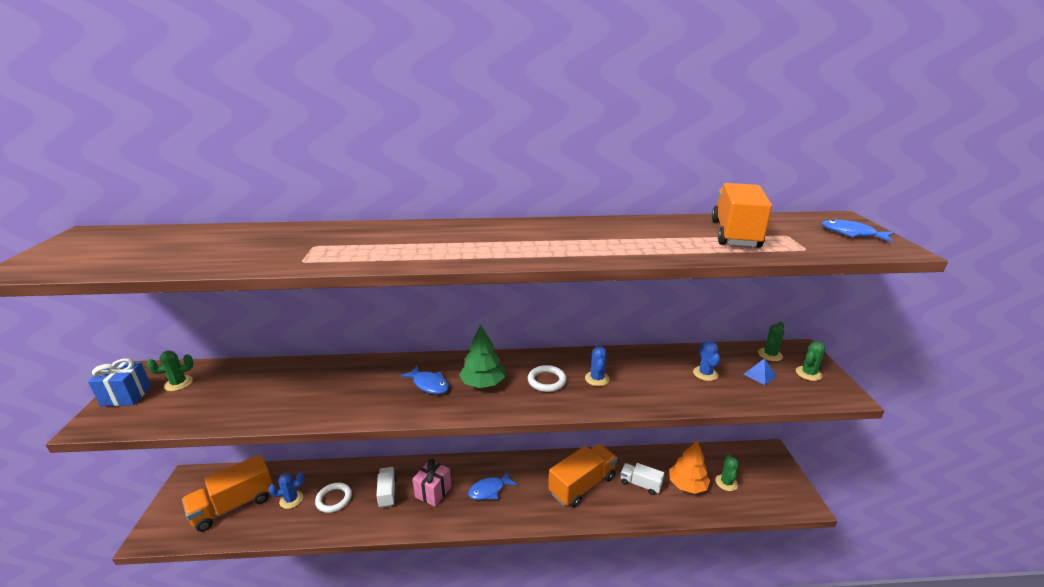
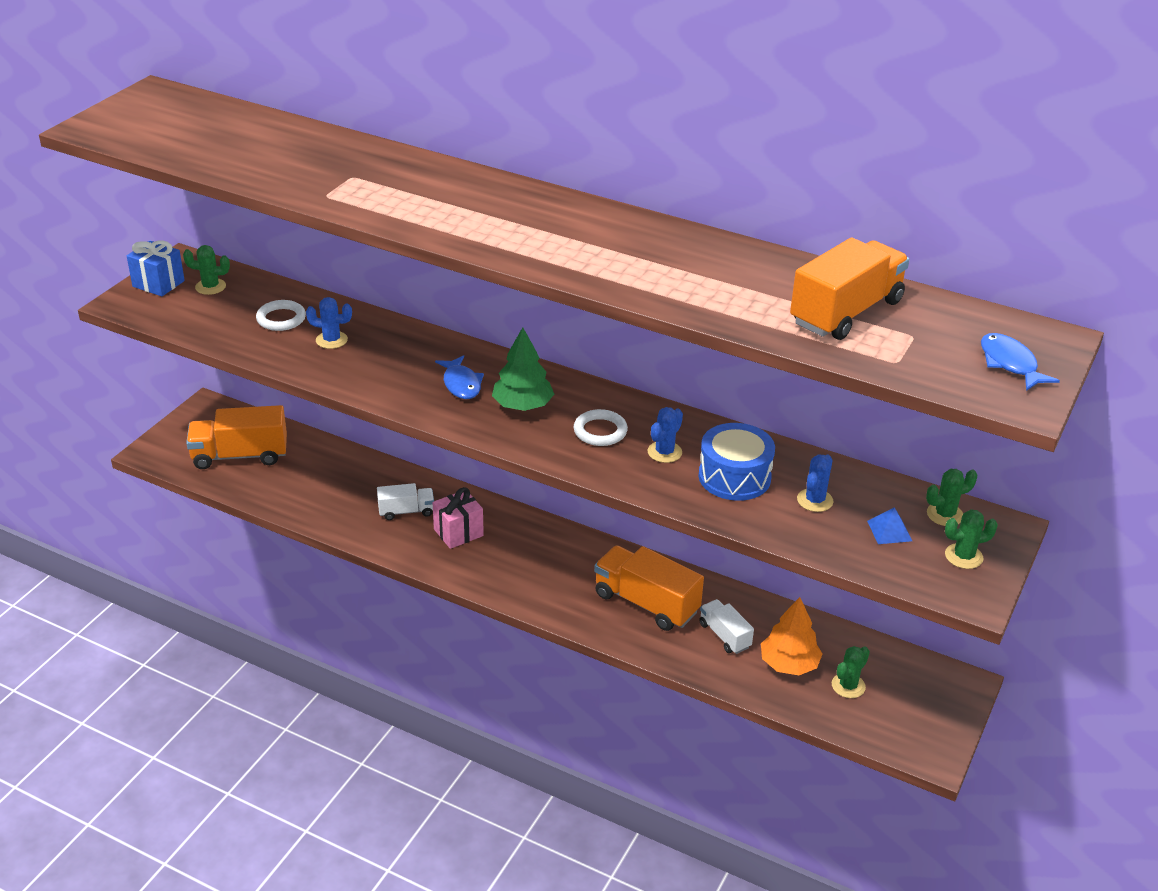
camera: 30 degrees right, 10 degrees up
blue cactus [269,473,304,509] -> blue cactus moved to [306,297,352,349]
white ring [315,483,352,513] -> white ring moved to [256,300,306,331]
white truck [377,467,397,508] -> white truck turned 60 degrees clockwise [377,483,434,520]
blue fish [468,471,517,500] -> none
orange truck [549,444,617,508] -> orange truck turned 135 degrees counterclockwise [594,545,704,631]
none -> blue drum [699,423,775,501]

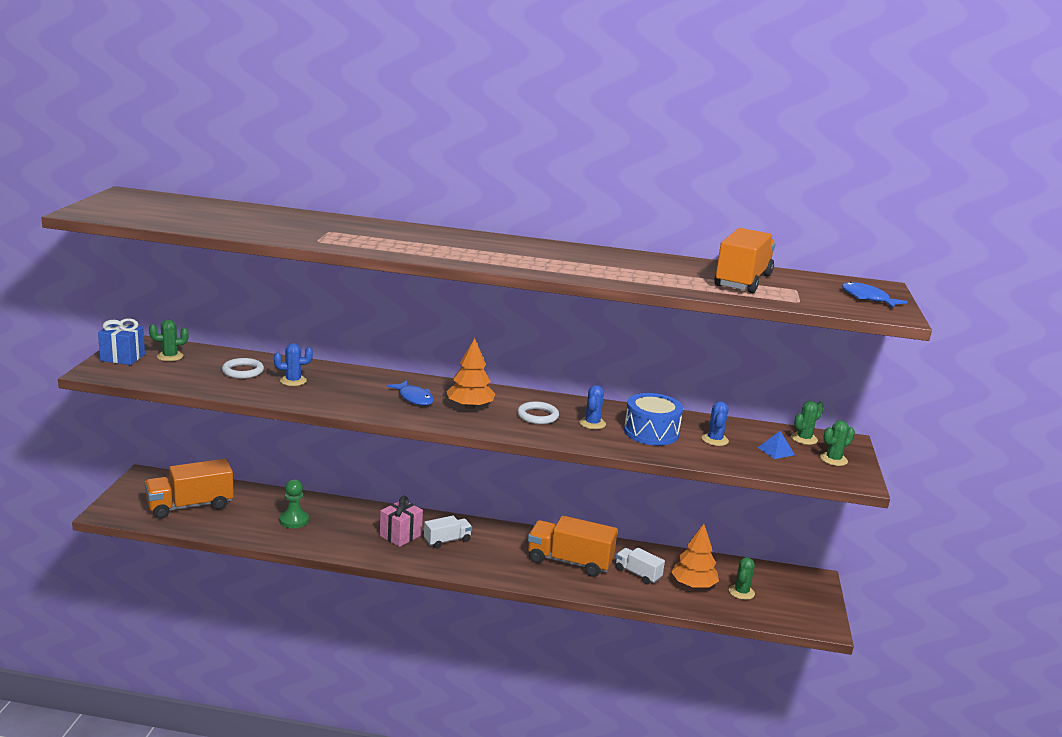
camera: 20 degrees left, 15 degrees down
white truck [377,483,434,520] -> white truck moved to [424,516,472,548]
green tree [492,327,554,411] -> orange tree [446,338,495,409]
none -> green pawn [280,479,309,528]

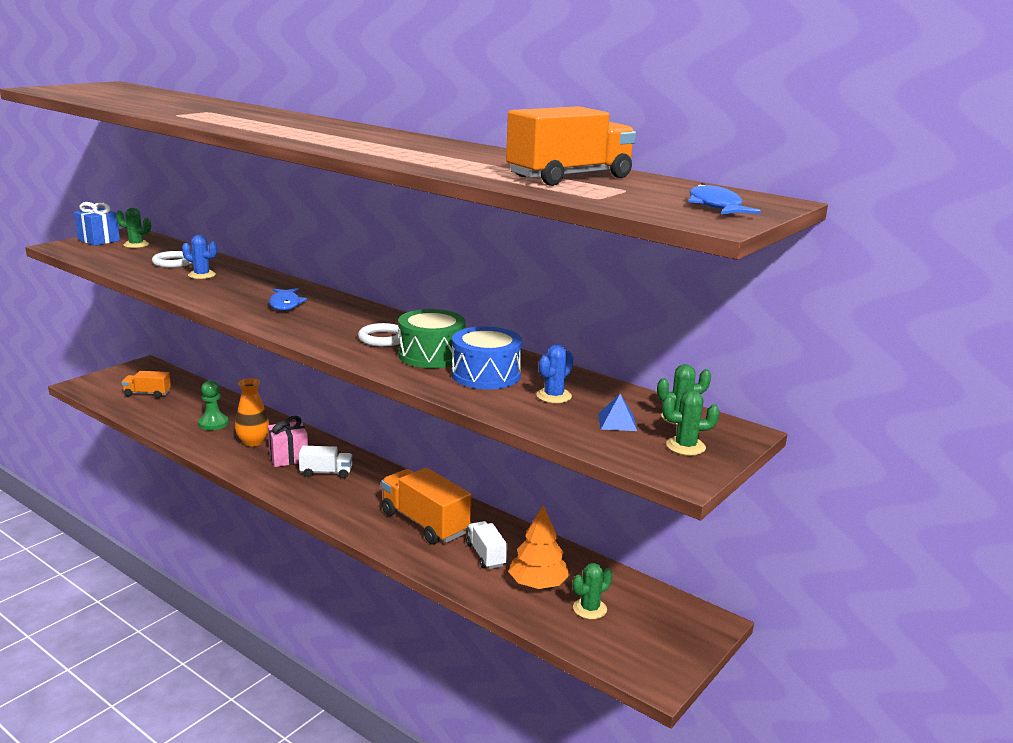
camera: 30 degrees right, 0 degrees up
orange truck [145,459,234,519] -> orange truck [121,371,171,398], size x0.56
orange tree [446,338,495,409] -> none
blue cactus [579,385,606,429] -> green drum [398,309,466,368]
none -> orange vase [235,378,269,446]

